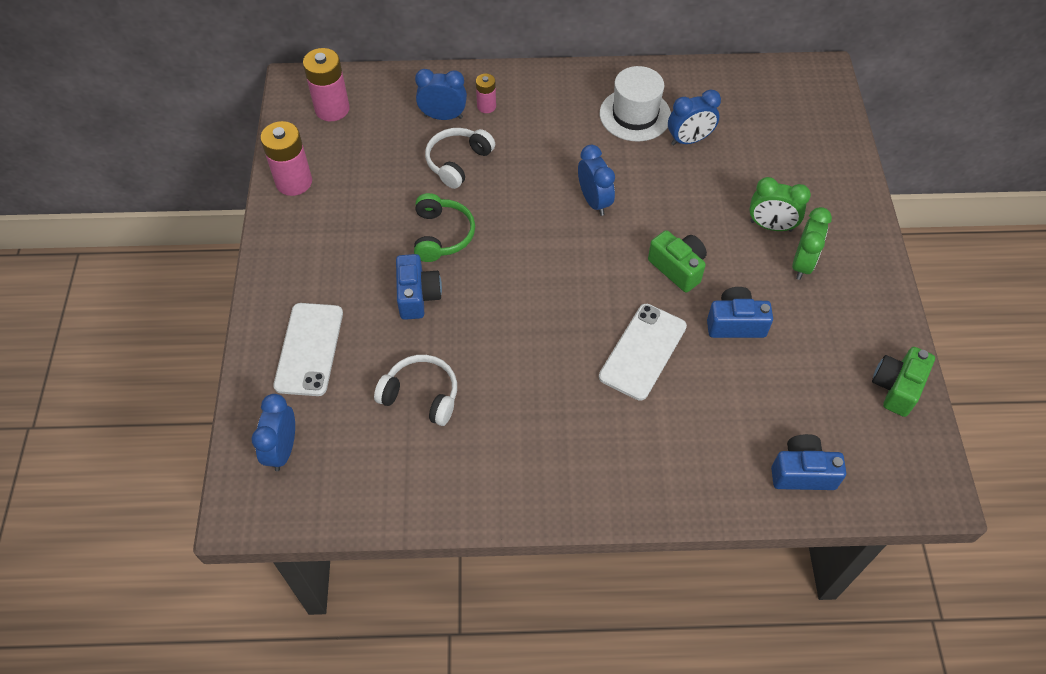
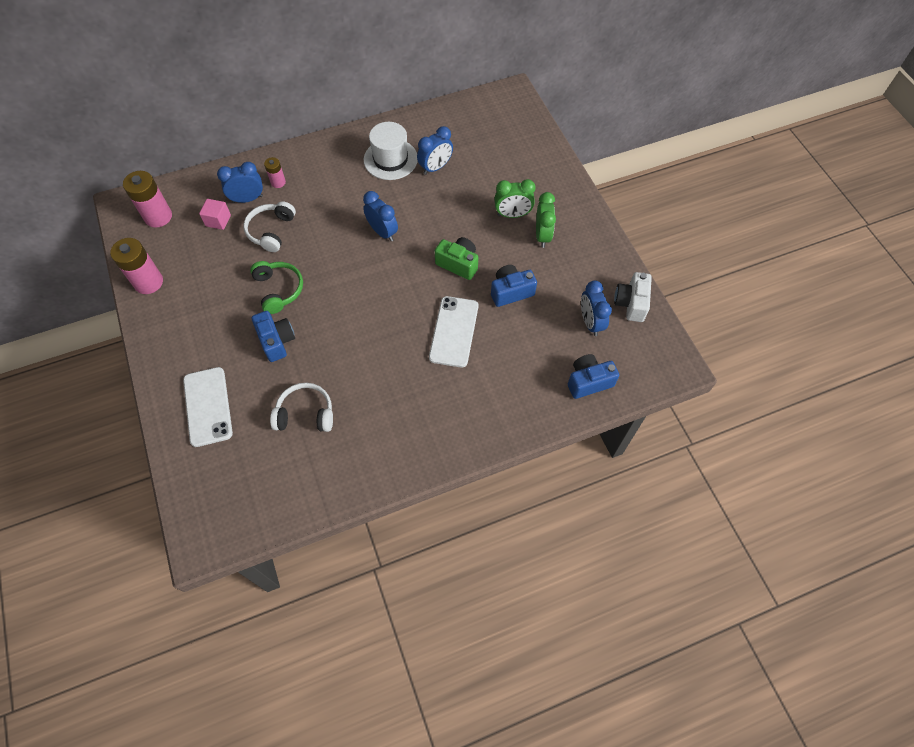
camera: 20 degrees left, 5 degrees up
blue clock [251,394,295,471] -> blue clock moved to [581,280,612,336]
green camera [872,347,935,417] -> white camera [614,272,652,322]
none -> pink cube [199,199,231,230]

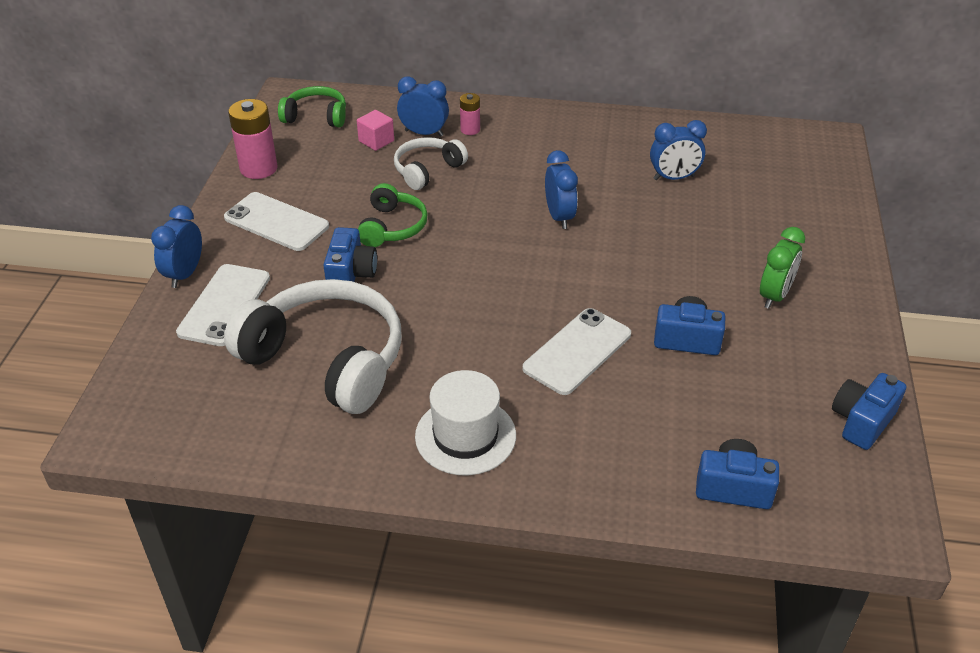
camera: 30 degrees right, 20 degrees down
pink battery [123,171,172,228] -> green headphones [278,86,346,127]
white headphones [270,383,333,432] -> white headphones [224,279,402,414], size x1.90
white hat [364,122,418,180] -> white hat moved to [415,370,516,475]
green camera [435,237,478,280] -> none
green clock [494,179,536,218] -> none
blue clock [581,280,612,336] -> blue clock moved to [151,205,202,288]
white camera [614,272,652,322] -> blue camera [832,373,906,450]
none -> white phone [224,192,329,251]

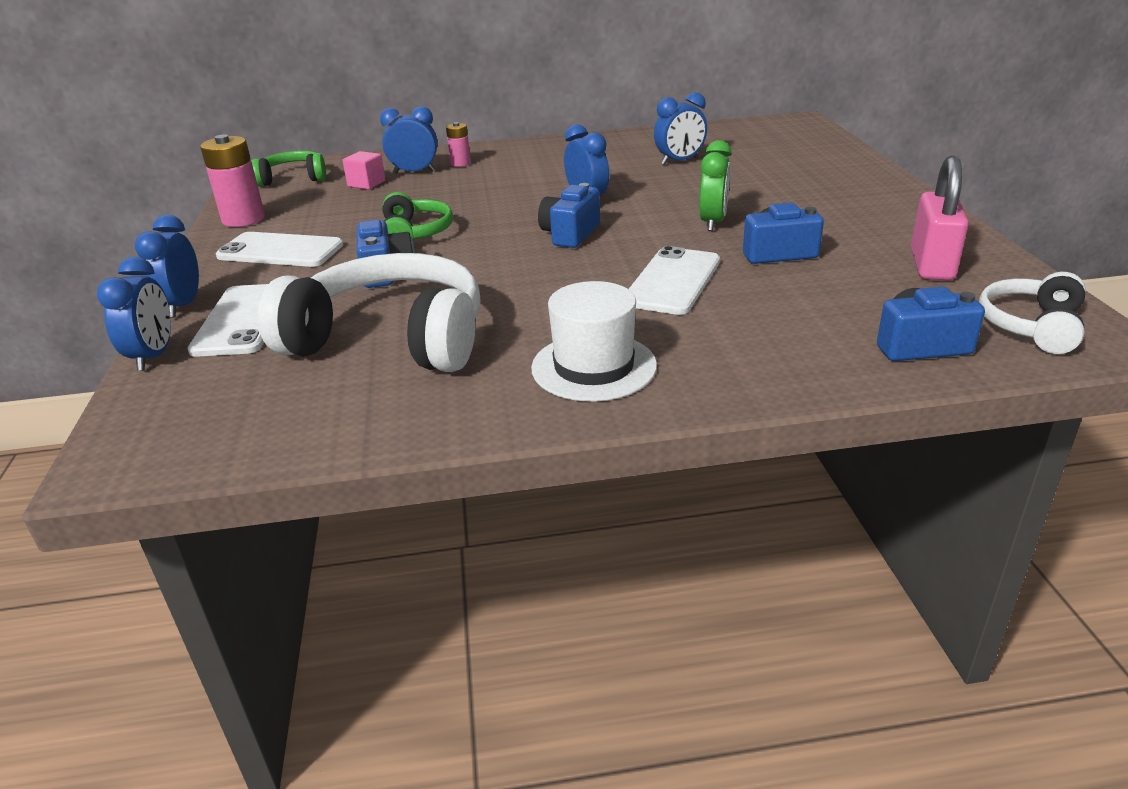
camera: 15 degrees left, 10 degrees down
white headphones [394,137,468,190] -> white headphones moved to [979,272,1086,354]
green clock [760,227,805,309] -> green clock moved to [699,140,732,231]
blue camera [832,373,906,450] -> blue camera moved to [538,183,600,248]
none -> blue clock [97,257,171,371]
none -> pink padlock [911,156,969,280]

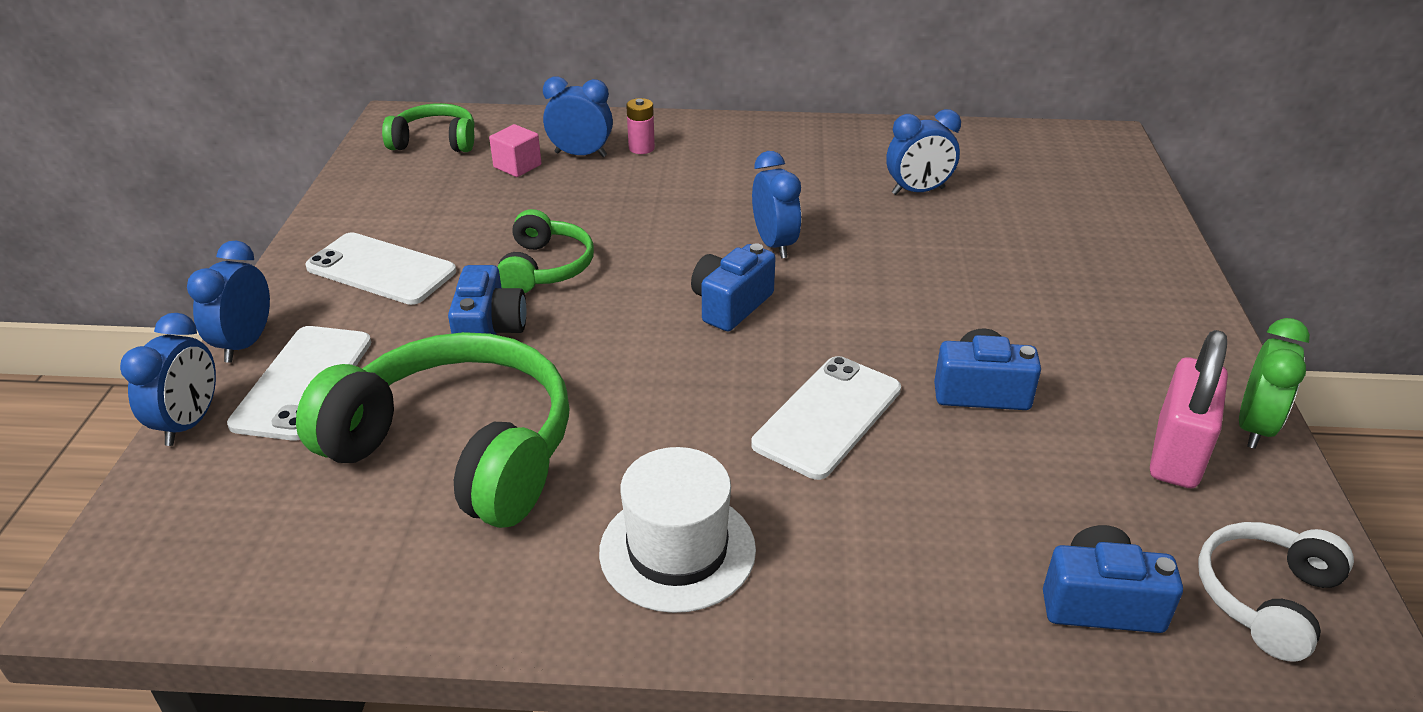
camera: 10 degrees right, 5 degrees up
pink battery [200,134,265,227] -> none
white headphones [258,253,480,372] -> green headphones [296,332,570,528]
green clock [699,140,732,231] -> green clock moved to [1239,318,1310,449]

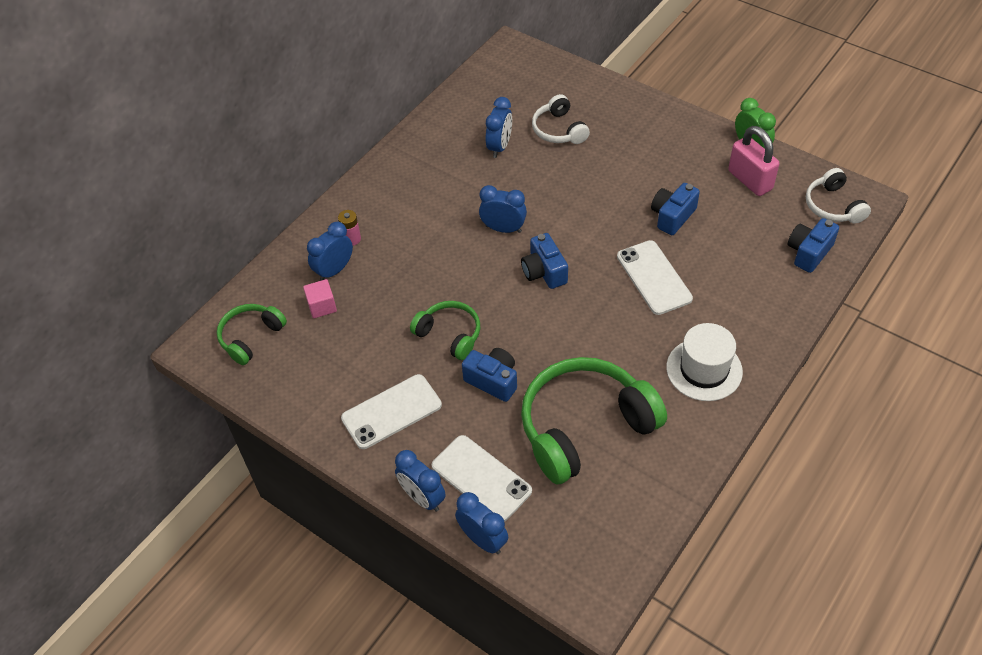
camera: 55 degrees left, 15 degrees up
none -> white headphones [532,94,590,144]

